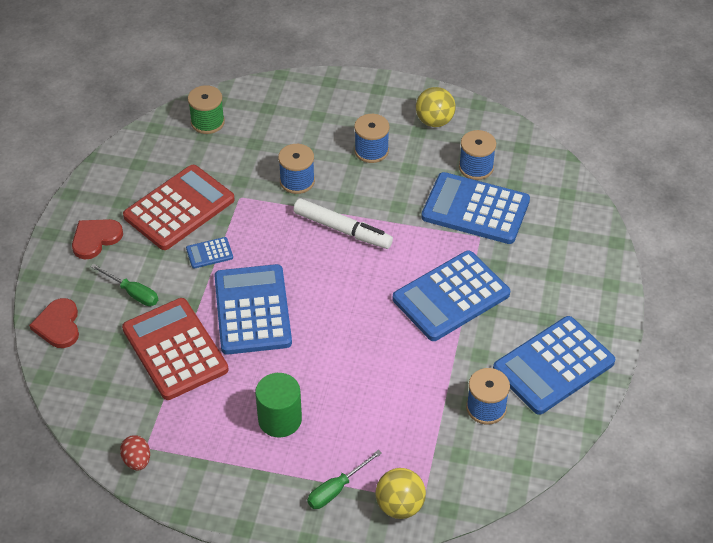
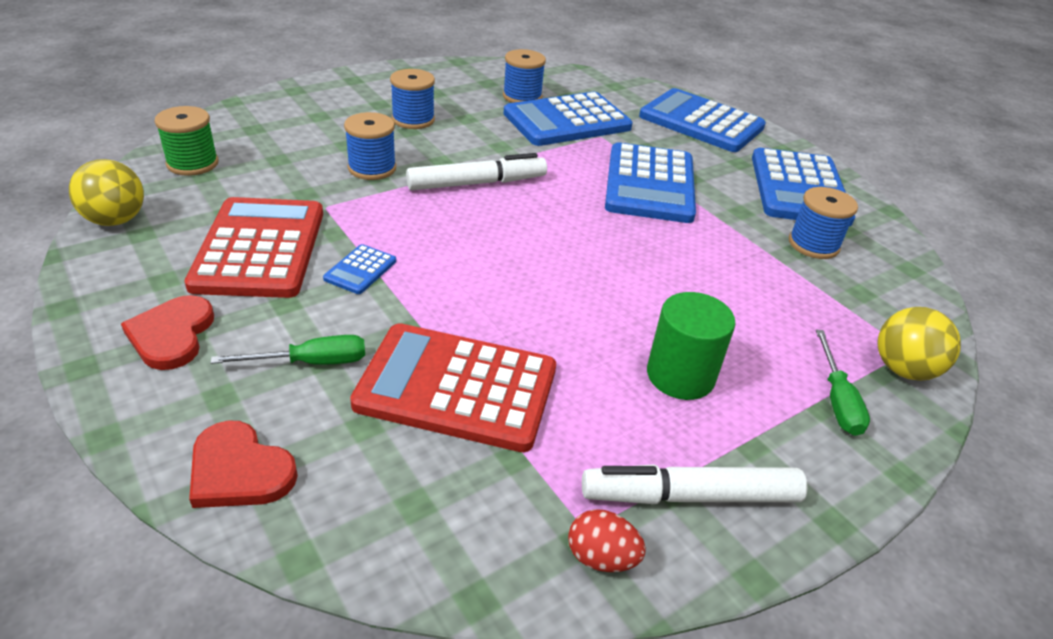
camera: 50 degrees left, 10 degrees down
blue calculator [214,264,292,355] -> blue calculator moved to [639,88,766,152]
yellow ball [416,87,456,127] -> yellow ball moved to [69,159,144,226]
none -> white marker [582,464,808,504]

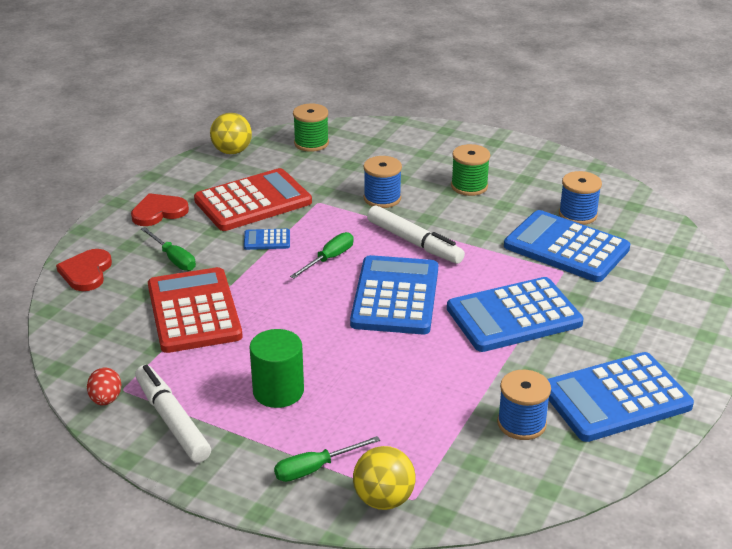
camera: 65 degrees right, 5 degrees down
blue spool [390,69,435,129] -> green spool [451,144,490,196]
blue calculator [639,88,766,152] -> blue calculator moved to [350,255,438,334]
none -> green screwdriver [290,232,354,278]

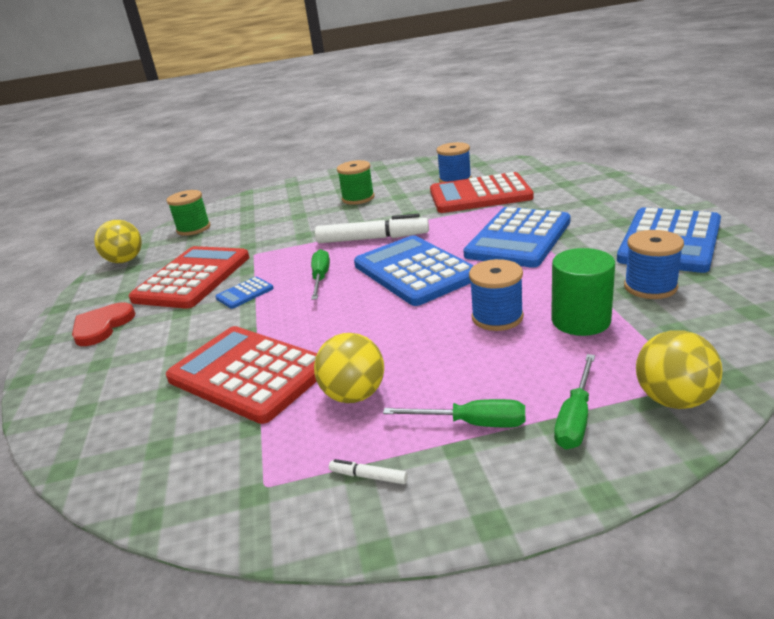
camera: 35 degrees left, 5 degrees down
red heart [56,249,112,291] -> none
red egg [87,368,122,405] -> none
white marker [135,365,211,463] -> white marker [329,459,408,484], size x0.40
green screwdriver [141,227,196,271] -> green screwdriver moved to [383,399,525,428]
green cylinder [249,329,304,408] -> green cylinder moved to [551,248,615,336]
blue spool [364,156,402,208] -> blue spool moved to [469,259,524,331]
blue calculator [504,210,630,282] -> red calculator [430,172,534,213]
none -> yellow ball [314,333,384,403]

